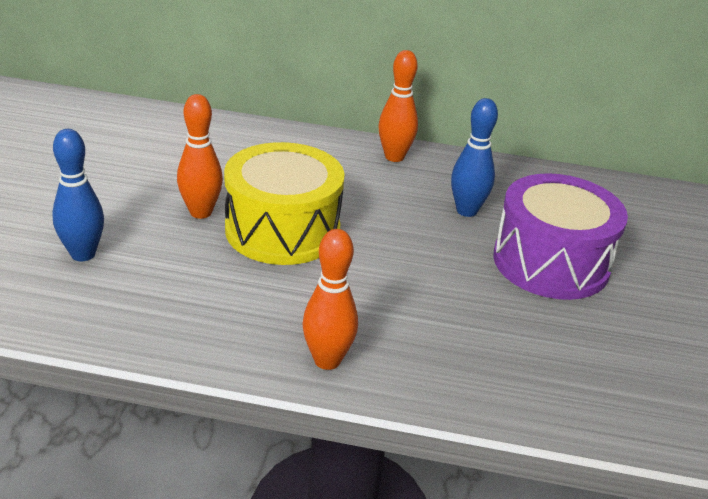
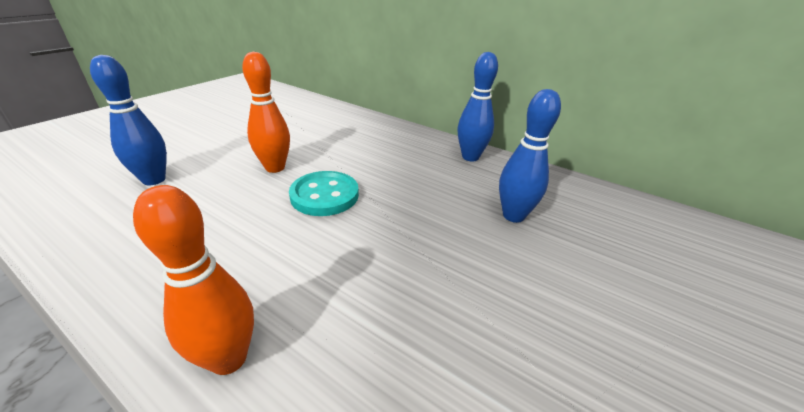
camera: 25 degrees right, 0 degrees up
yellow drum [224,142,345,265] -> turquoise button [289,171,359,216]
orange bowling pin [378,50,418,162] -> blue bowling pin [458,52,498,161]
purple drum [493,173,628,300] -> none

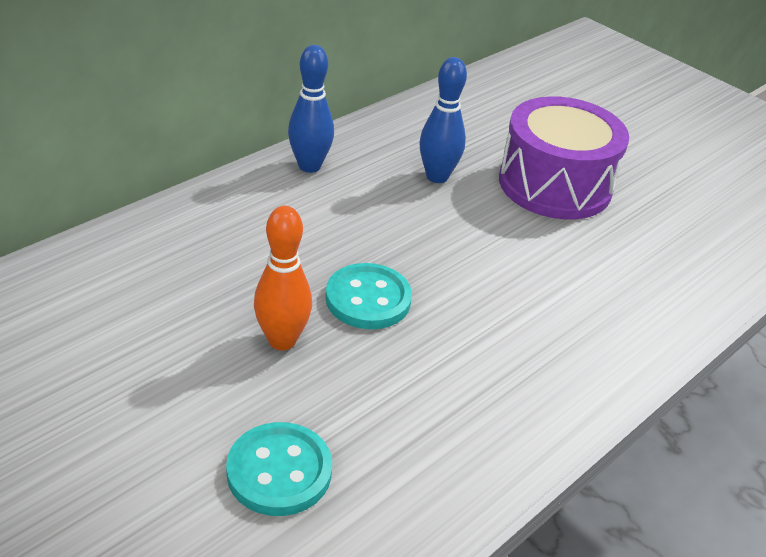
camera: 80 degrees left, 5 degrees up
blue bowling pin [90,55,167,185] -> turquoise button [226,422,332,516]
orange bowling pin [133,185,254,375] -> none
none -> purple drum [499,96,629,219]

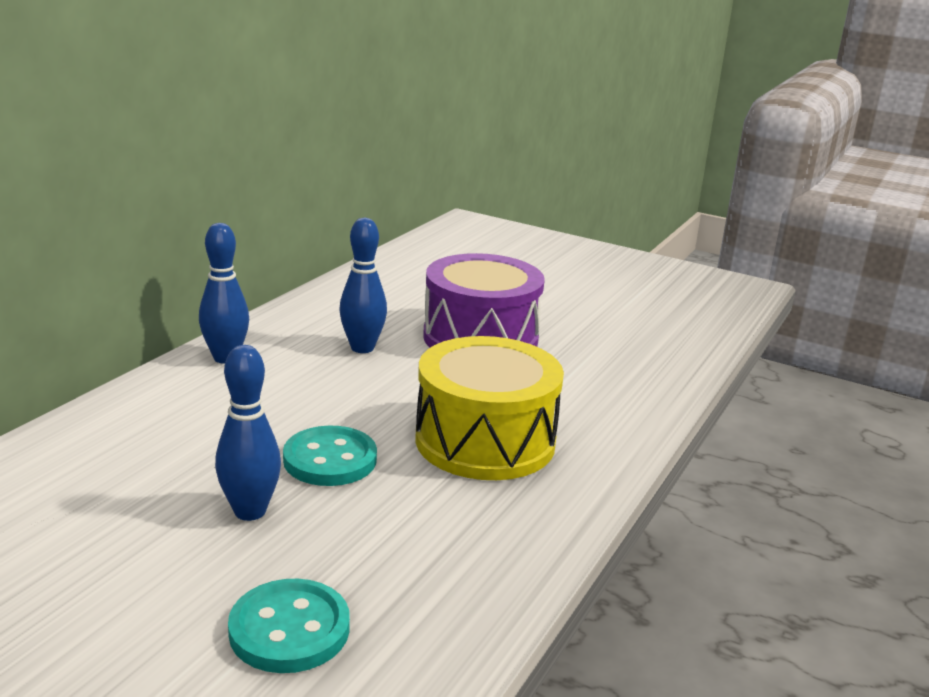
camera: 15 degrees left, 15 degrees down
orange bowling pin [254,206,312,350] -> blue bowling pin [215,345,281,521]
none -> yellow drum [416,336,564,480]

